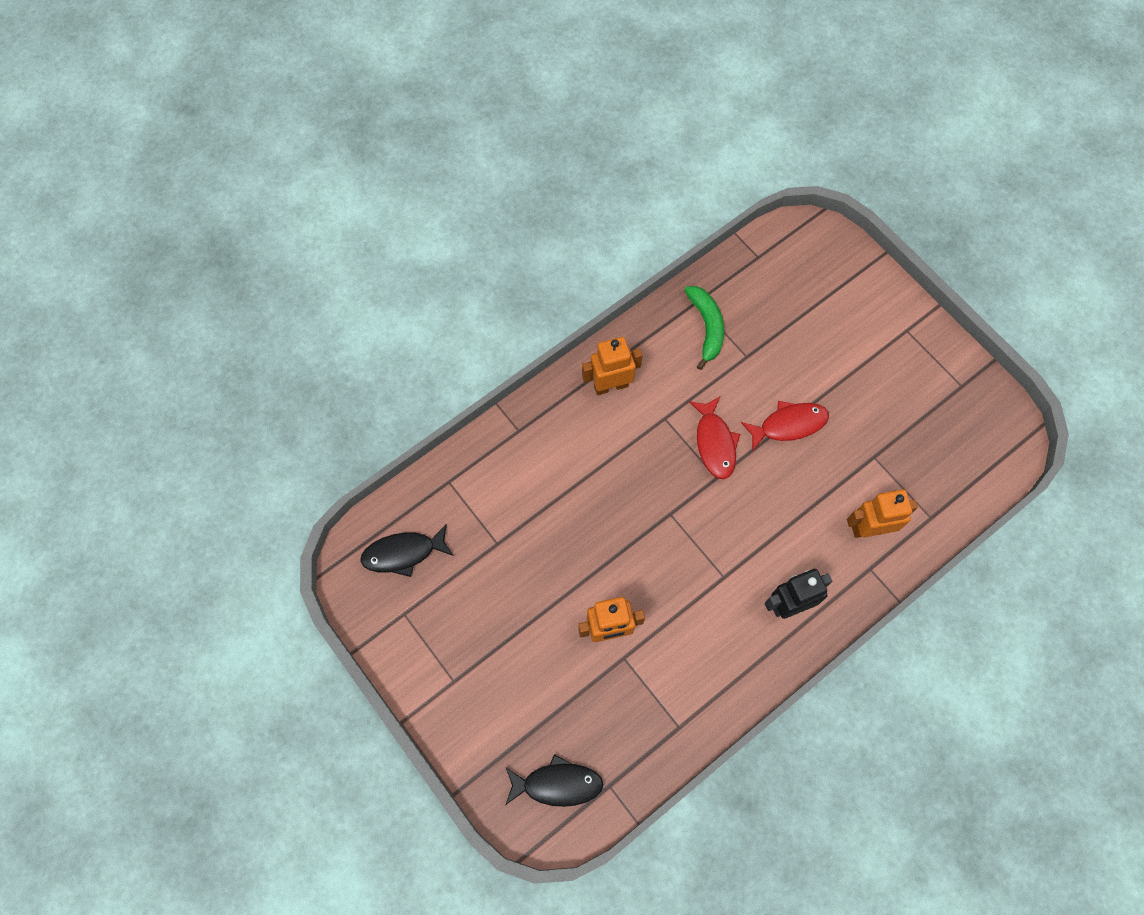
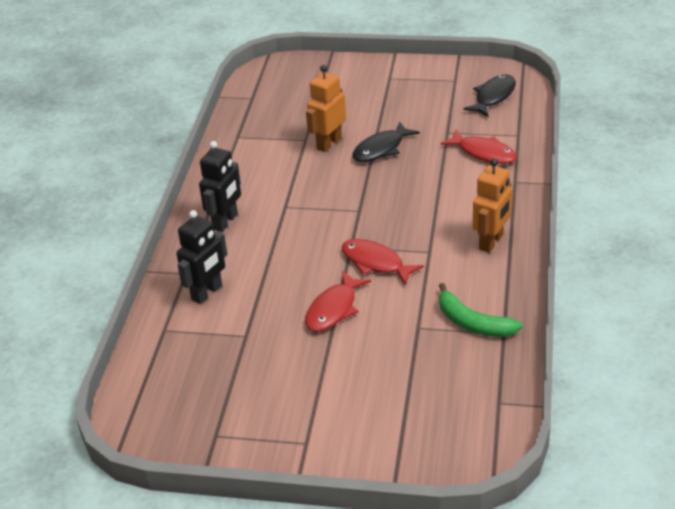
camera: 140 degrees right, 30 degrees down
black fish [506,754,604,807] -> black fish moved to [352,121,420,162]
orange robot [847,489,918,538] -> black robot [176,210,227,304]
none -> red fish [440,130,517,164]

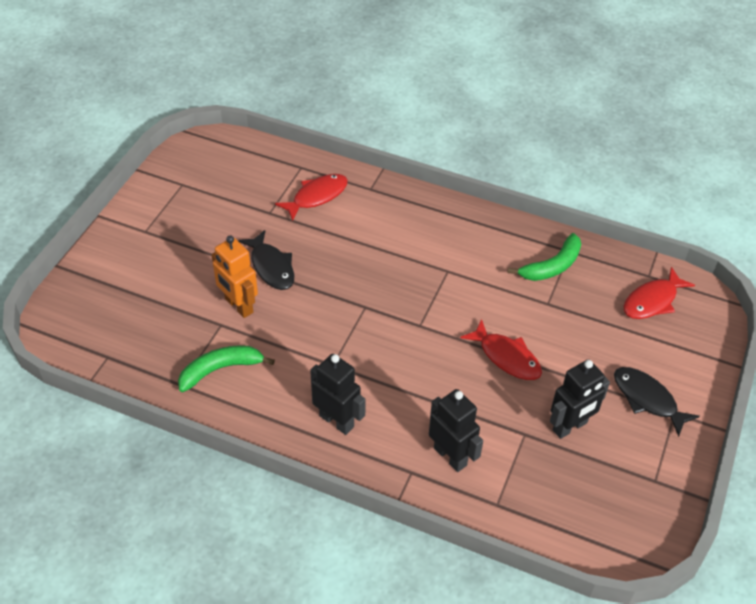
camera: 80 degrees left, 10 degrees up
red fish [341,239,424,285] -> red fish moved to [624,267,695,319]
black fish [463,74,516,117] -> black fish moved to [614,367,700,437]
orange robot [473,159,512,253] -> none
none -> green banana [178,345,275,392]
none -> black robot [550,359,610,439]

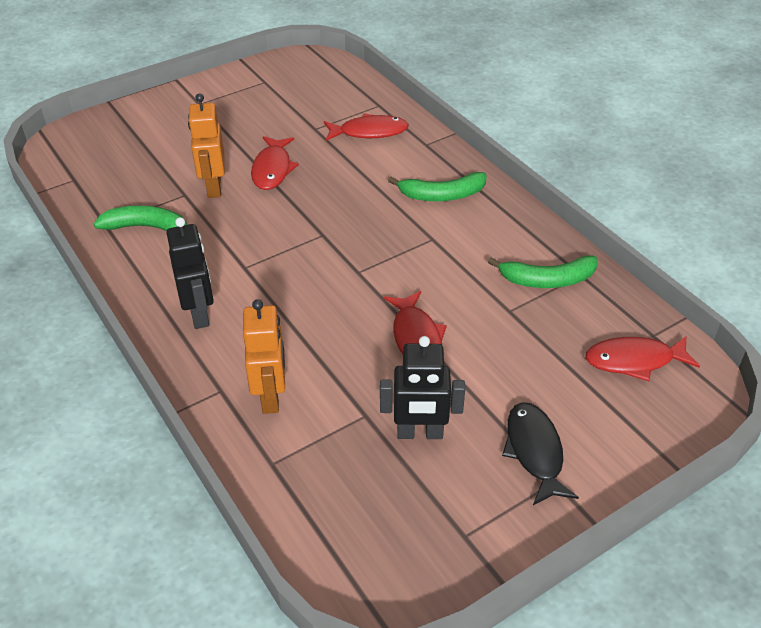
camera: 35 degrees right, 5 degrees down
black fish [238,230,294,290] -> red fish [251,136,299,190]
black robot [429,389,483,472] -> orange robot [243,299,285,414]
none -> green banana [388,172,486,201]

